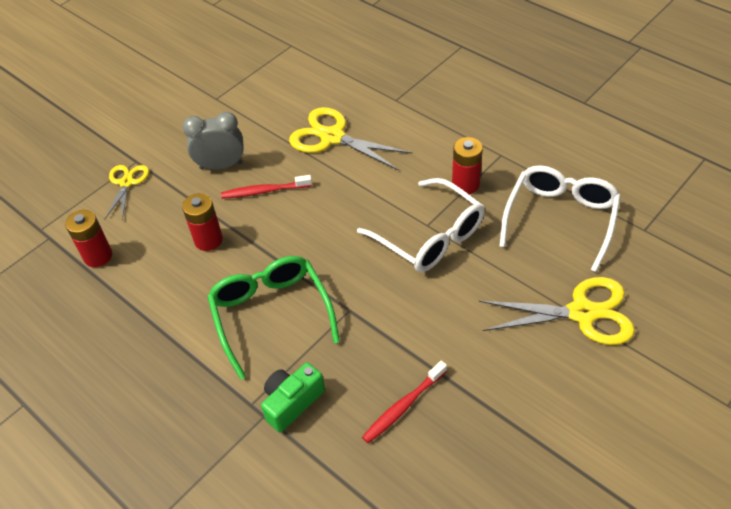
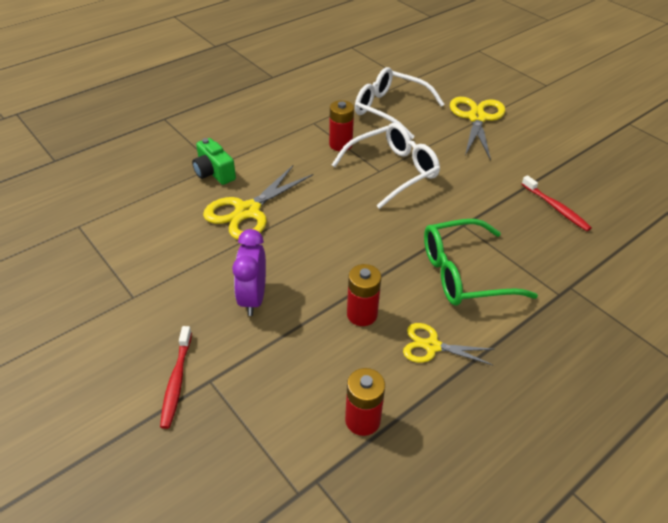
camera: 85 degrees left, 5 degrees down
yellow scissors [104,165,149,220] -> yellow scissors moved to [403,323,494,366]
grey clock [182,112,244,170] -> purple clock [232,229,266,316]
red toothbrush [221,175,312,199] -> red toothbrush moved to [160,326,192,429]
green camera [261,363,325,432] -> green camera moved to [192,138,236,185]

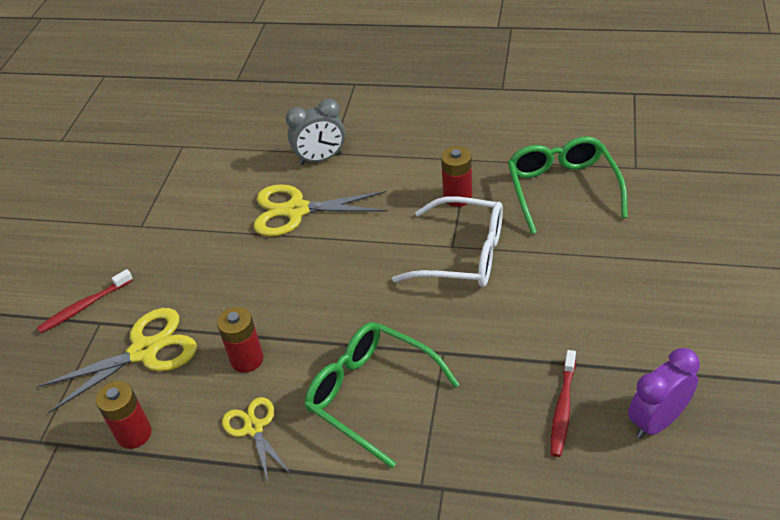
camera: 55 degrees right, 0 degrees up
green camera [192,138,236,185] -> grey clock [286,99,345,165]
purple clock [232,229,266,316] -> purple clock moved to [628,348,700,438]
white glasses [355,67,445,139] -> green glasses [508,136,628,234]
yellow scissors [450,97,505,161] -> yellow scissors moved to [37,308,197,413]

